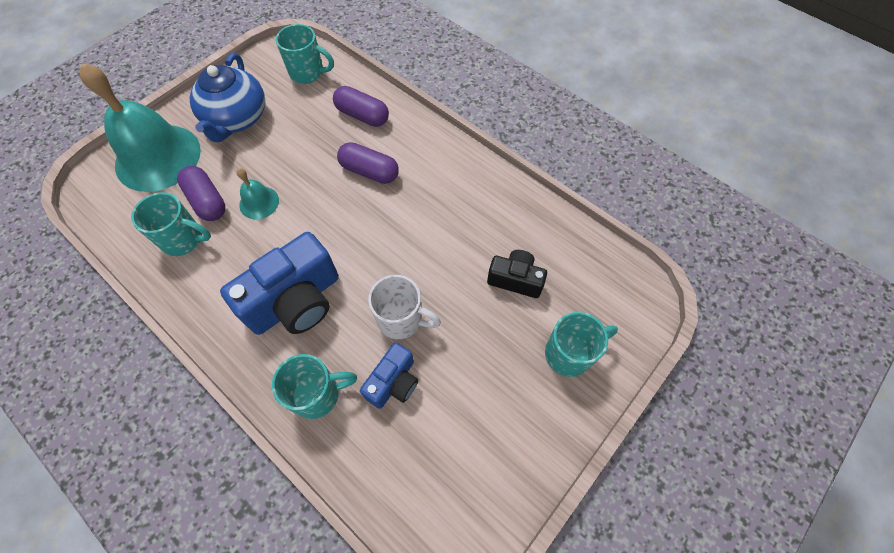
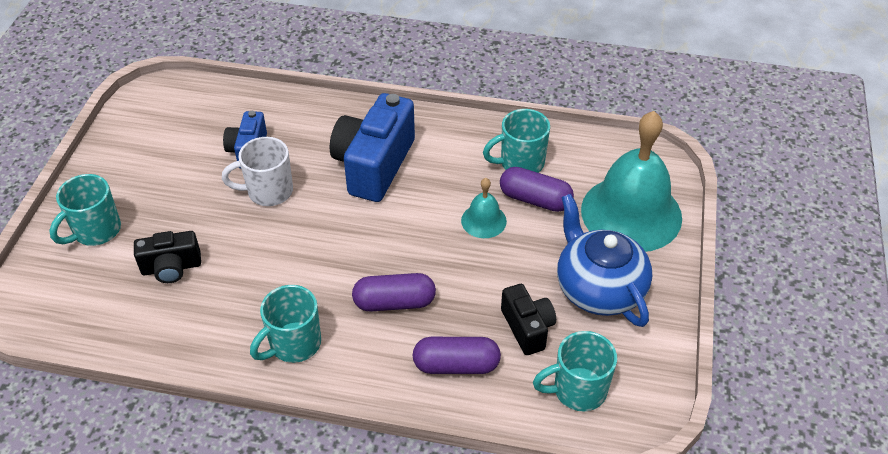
camera: 150 degrees right, 15 degrees down
turquoise mug [272,354,357,419] -> turquoise mug moved to [250,285,321,363]
none -> black camera [501,284,556,355]

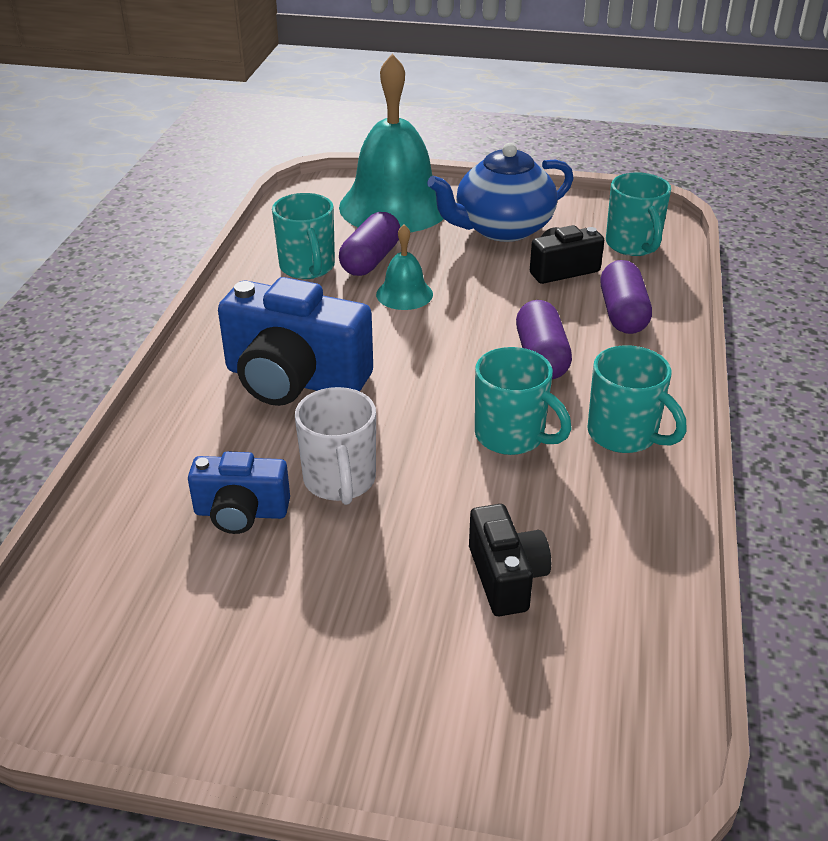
camera: 90 degrees left, 10 degrees down
turquoise mug [50,174,121,246] -> turquoise mug moved to [475,347,572,455]

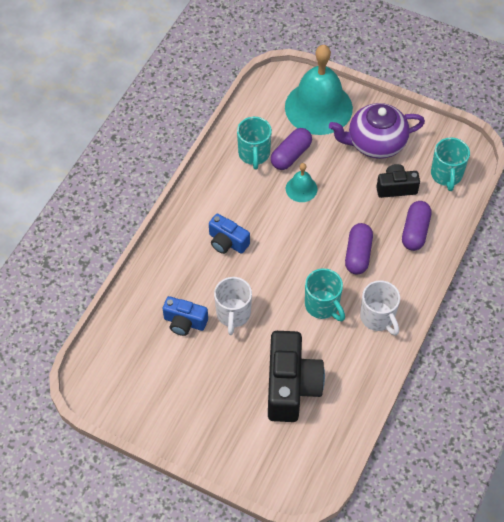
camera: 15 degrees right, 20 degrees up
blue camera [218,277,373,406] -> blue camera [209,213,250,254], size x0.56
blue teapot [427,143,573,242] -> purple teapot [329,103,425,159]
black camera [469,504,551,616] -> black camera [268,331,325,422], size x1.80
turquoise mug [587,345,687,453] -> white mug [360,280,400,336]

